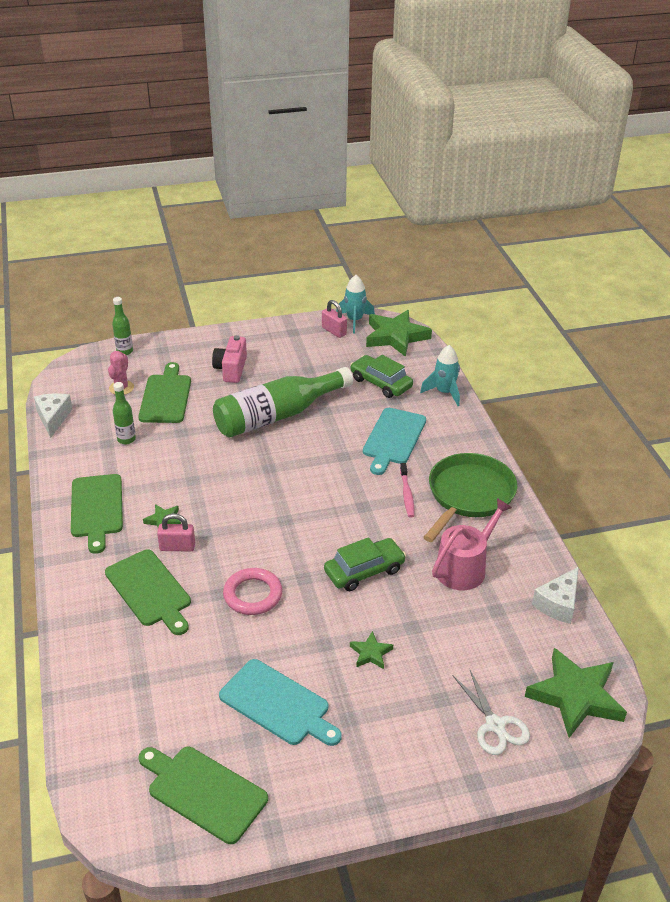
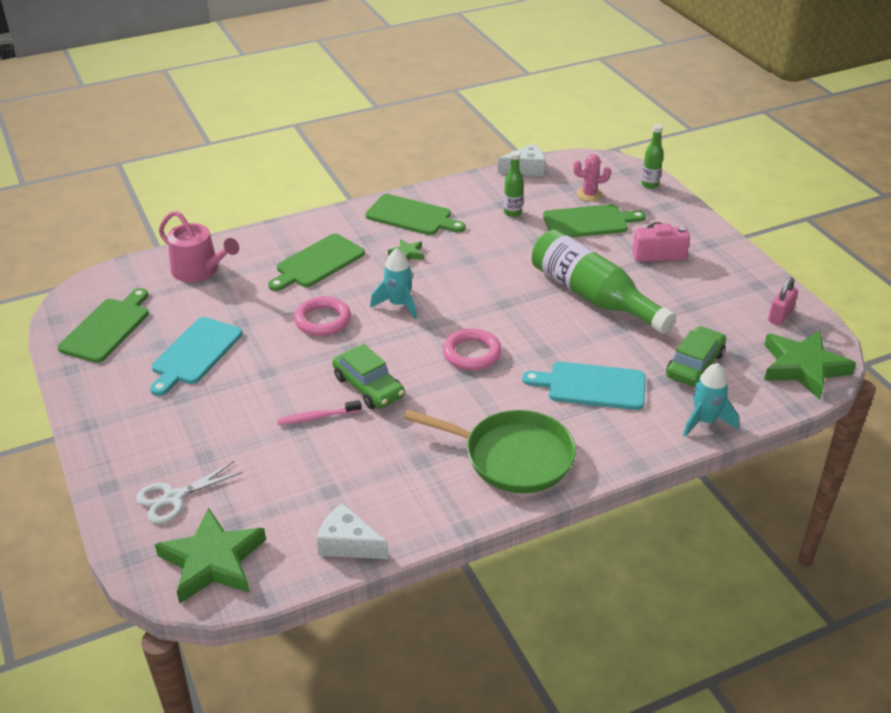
camera: 80 degrees right, 0 degrees up
green cutting board [71,474,123,554] -> green cutting board turned 135 degrees counterclockwise [365,194,466,235]
pink padlock [157,513,195,552] -> none
turquoise rocket [336,275,375,334] -> turquoise rocket moved to [370,248,417,319]
green star [350,631,393,669] -> none
pink toothbrush [400,463,414,517] -> pink toothbrush moved to [277,400,361,425]
pink watering can [432,498,512,590] -> pink watering can moved to [159,211,239,282]
none -> pink ring [443,328,502,370]

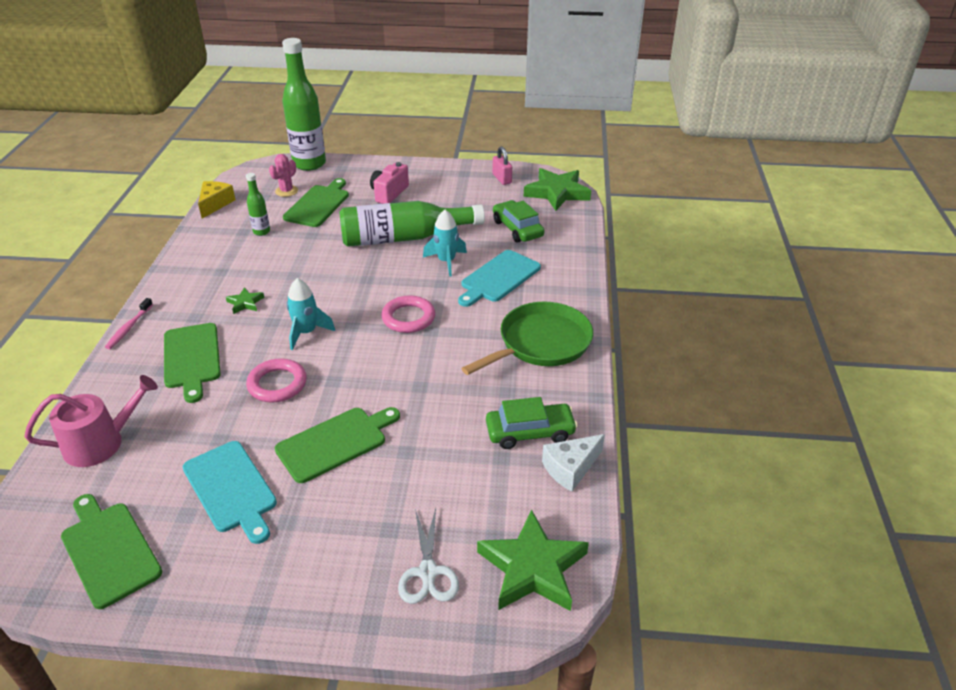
camera: 60 degrees left, 0 degrees up
pink toothbrush [277,400,361,425] -> pink toothbrush moved to [105,298,153,349]
green car [332,344,405,409] -> green car moved to [486,397,578,449]
green cutting board [365,194,466,235] -> green cutting board moved to [275,407,400,483]
white cheese [498,144,545,176] -> yellow cheese [198,181,236,218]
green bottle [641,124,663,189] -> green bottle [282,38,326,171], size x2.19
turquoise rocket [683,363,739,437] -> turquoise rocket moved to [423,210,467,277]

